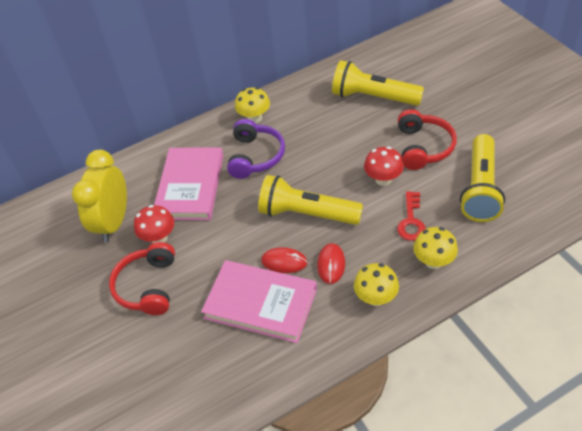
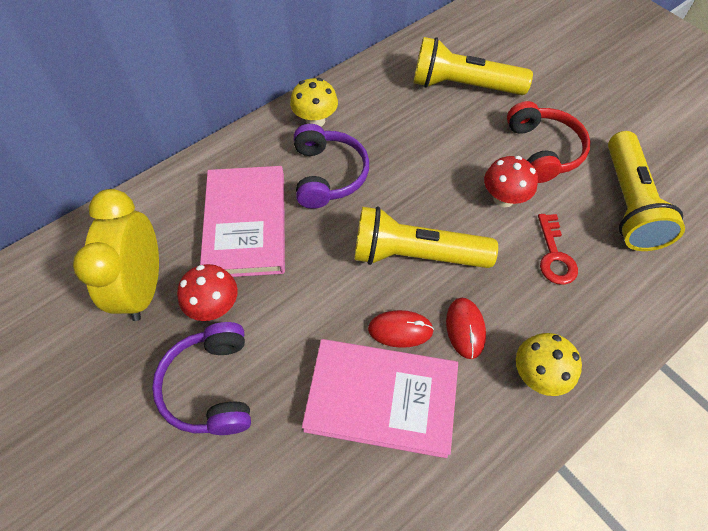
camera: 15 degrees left, 10 degrees up
red headphones [109,242,175,315] -> purple headphones [152,322,251,435]
yellow mushroom [413,227,458,269] -> none

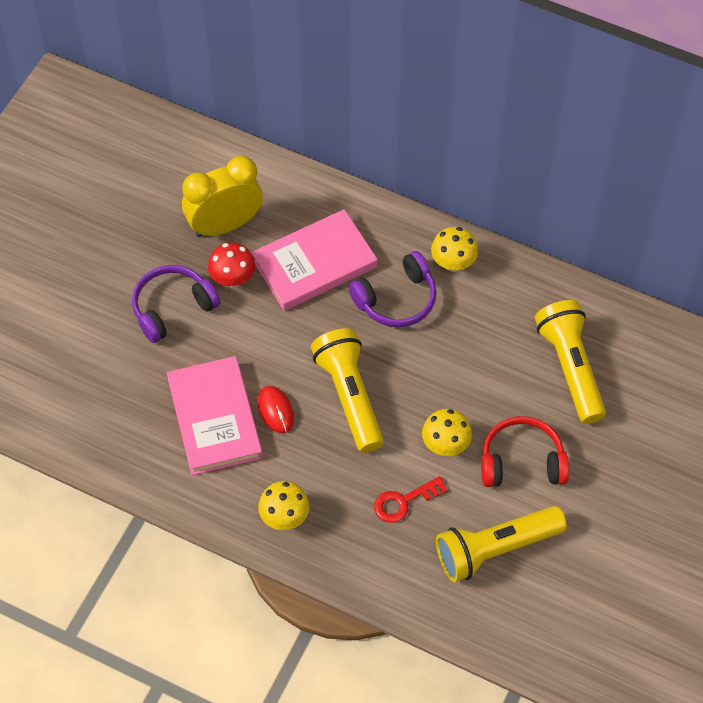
camera: 65 degrees right, 0 degrees up
red mouse [446,298,486,359] -> none
red mushroom [484,156,538,207] -> yellow mushroom [422,409,472,456]
red headphones [507,101,591,183] -> red headphones turned 150 degrees counterclockwise [481,416,569,487]

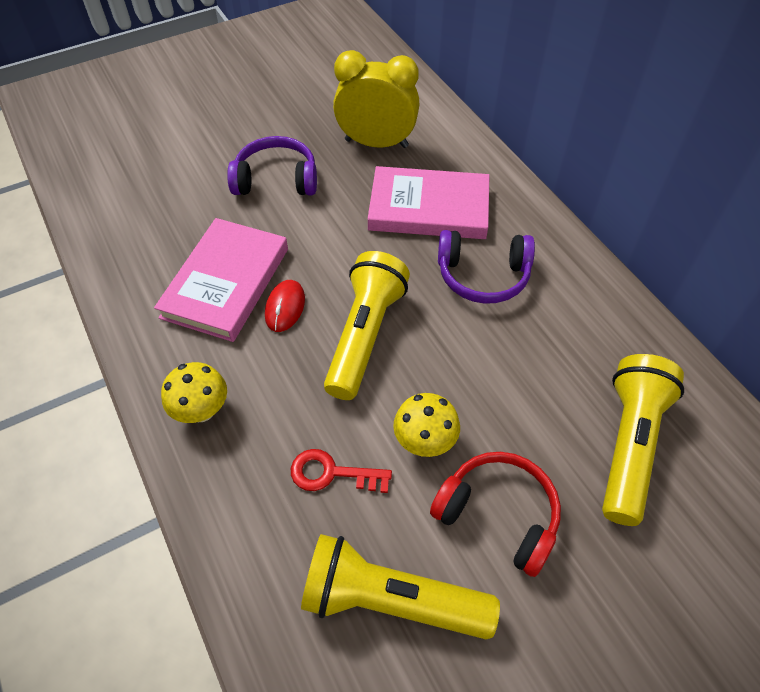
camera: 35 degrees right, 5 degrees down
red mushroom [208,243,255,288] -> none
yellow mushroom [431,227,478,272] -> none

